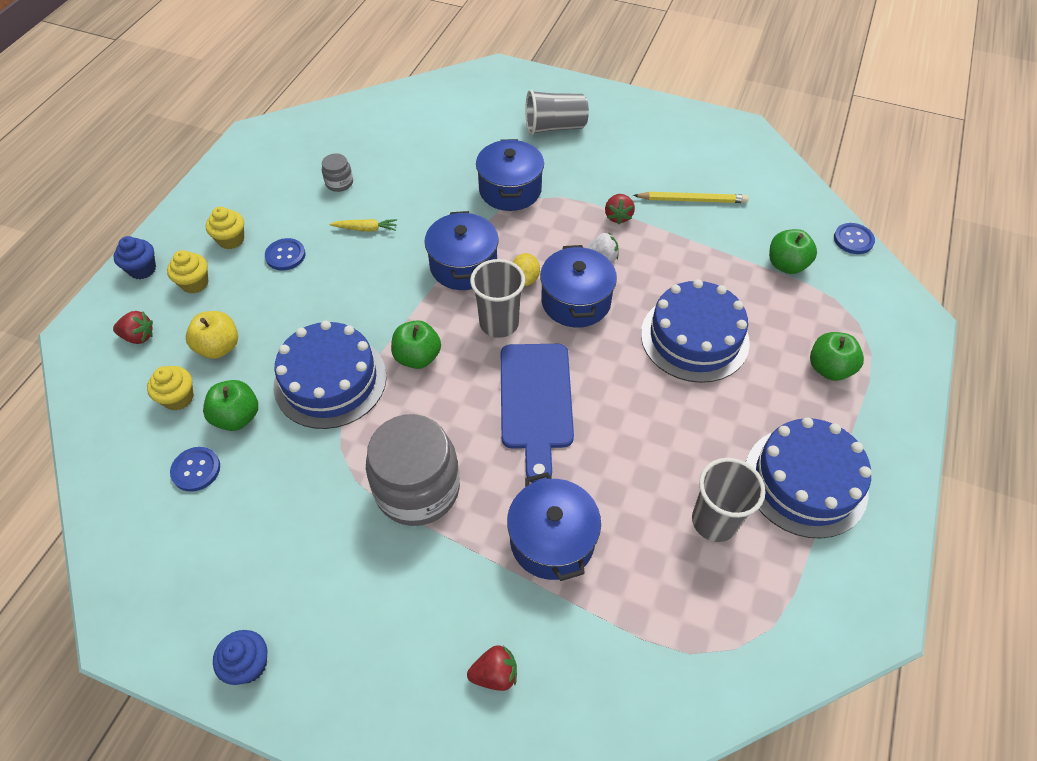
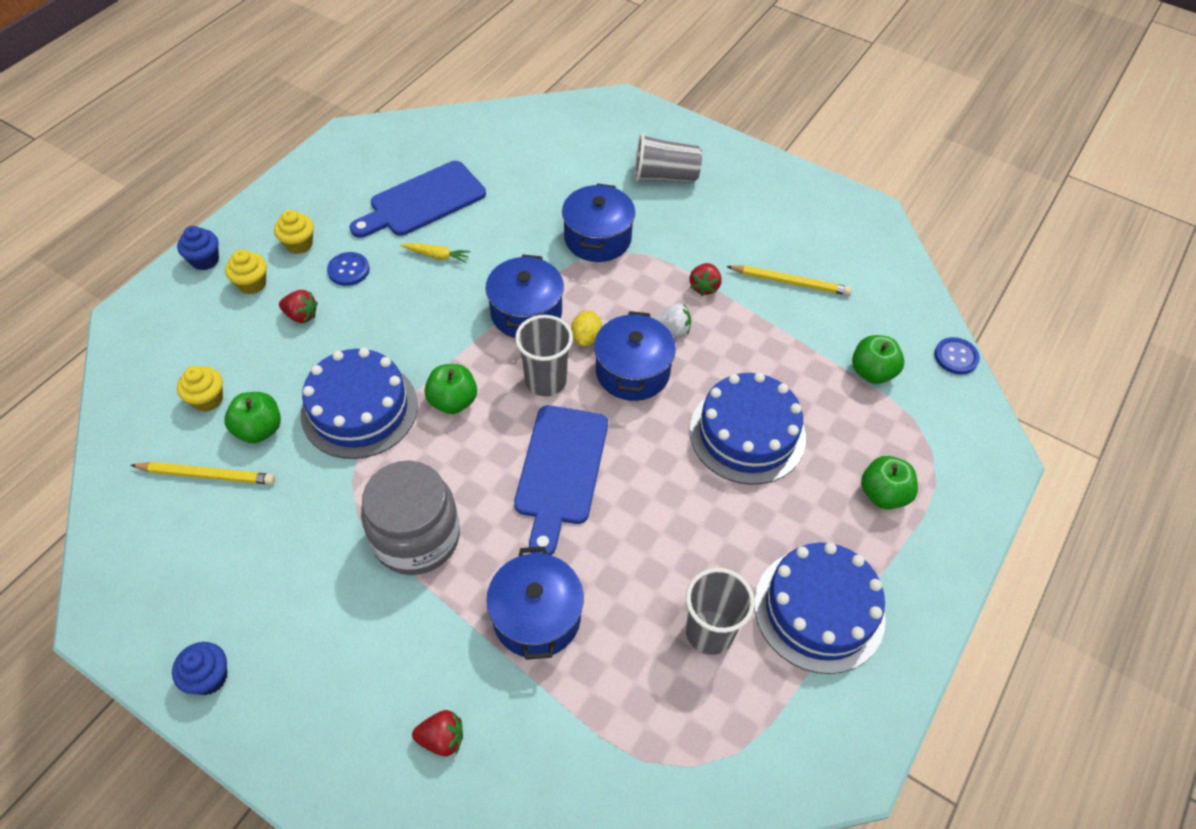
camera: 10 degrees right, 0 degrees up
red strawberry [113,311,153,344] -> red strawberry moved to [279,290,318,323]
blue button [170,447,220,492] -> yellow pencil [130,462,275,485]
yellow apple [186,311,238,359] -> none
grey jar [322,153,353,192] -> blue cutting board [350,161,486,238]

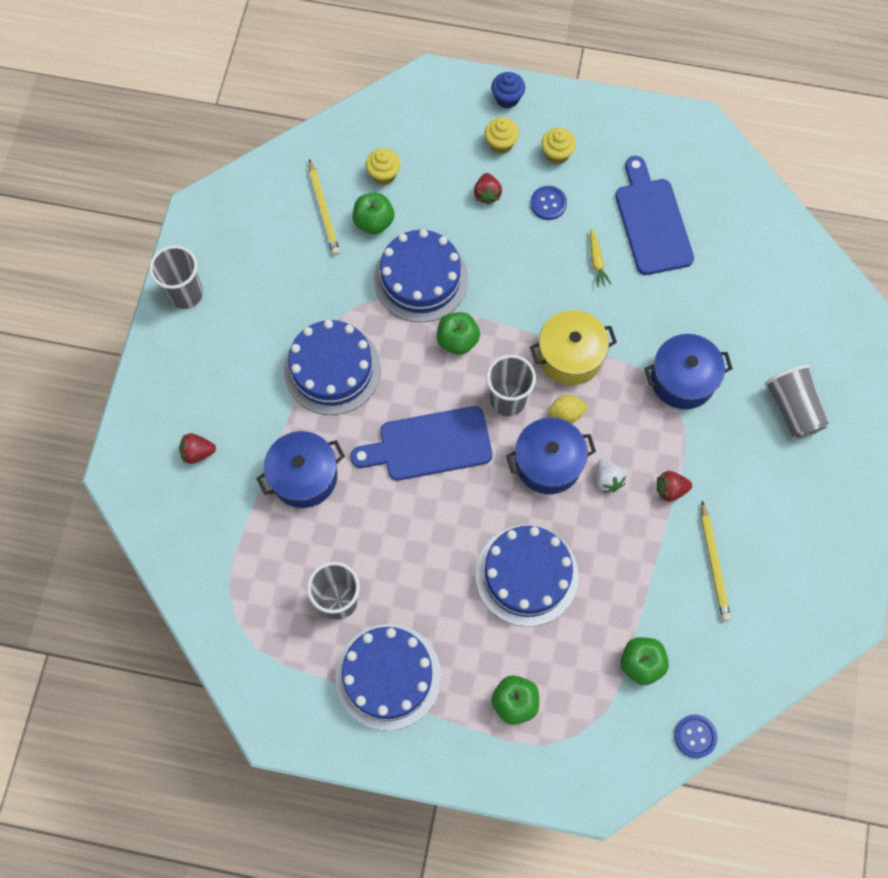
camera: 70 degrees right, 15 degrees up
blue cupcake [172,642,227,695] -> grey cup [149,245,203,309]
blue cutting board [350,161,486,238] -> blue cutting board turned 45 degrees clockwise [615,156,694,275]
grey jar [361,461,460,575] -> blue cake [284,320,381,415]
red strawberry [412,710,463,756] -> red strawberry turned 105 degrees clockwise [179,433,216,464]
blue pot [485,254,564,338] -> yellow pot [530,310,617,385]

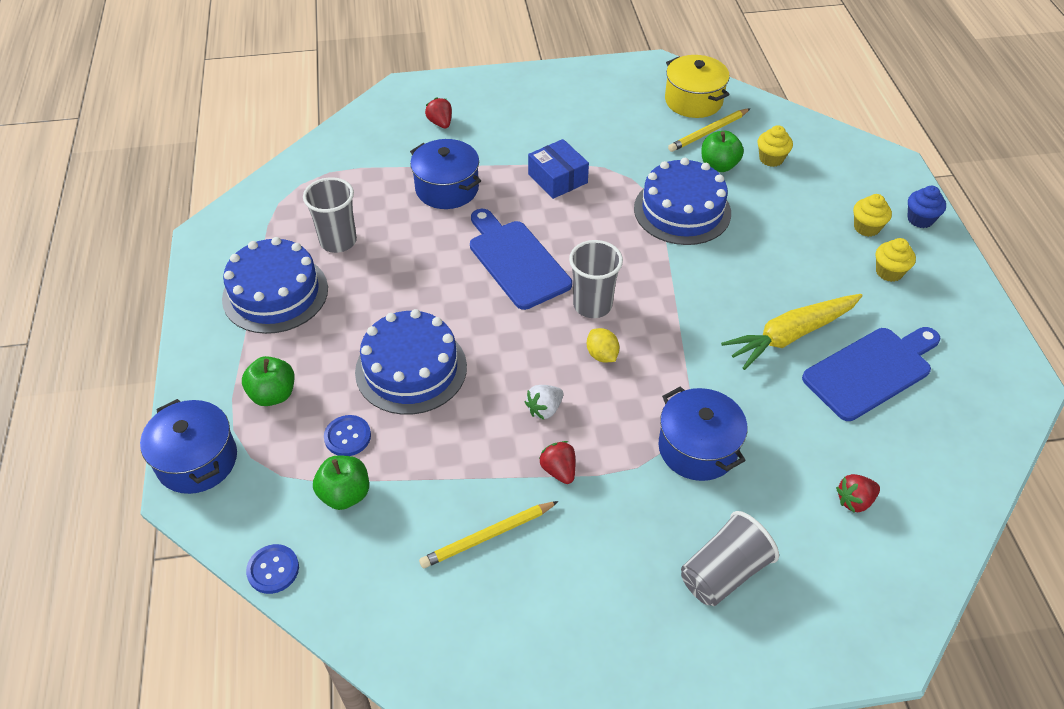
camera: 70 degrees right, 20 degrees down
grey cup [149,245,203,309] -> none
blue cake [284,320,381,415] -> blue box [528,139,589,199]
green apple [437,312,480,355] -> none
red strawberry [474,173,502,205] -> red strawberry moved to [836,474,880,513]
blue pot [506,418,596,494] -> blue pot moved to [140,399,237,494]
blue button [530,186,567,220] -> blue button moved to [324,415,371,456]
yellow pot [530,310,617,385] -> yellow pot moved to [665,55,730,118]
yellow carrot [590,228,611,287] -> yellow carrot [721,294,862,370], size x2.18

